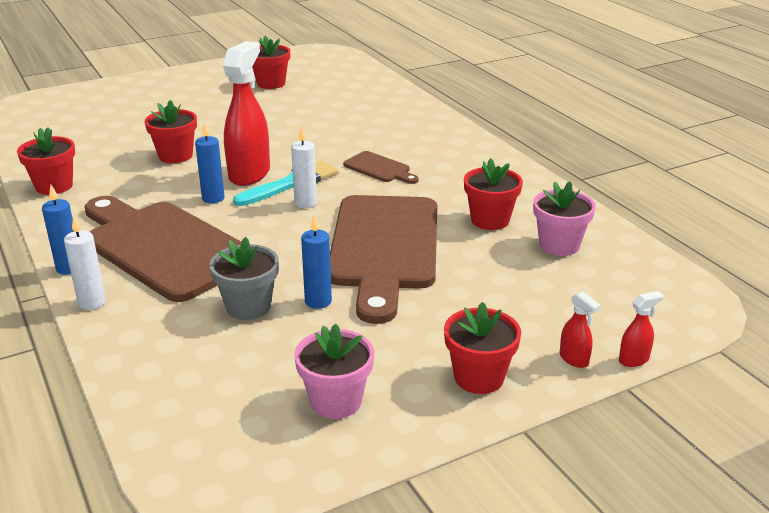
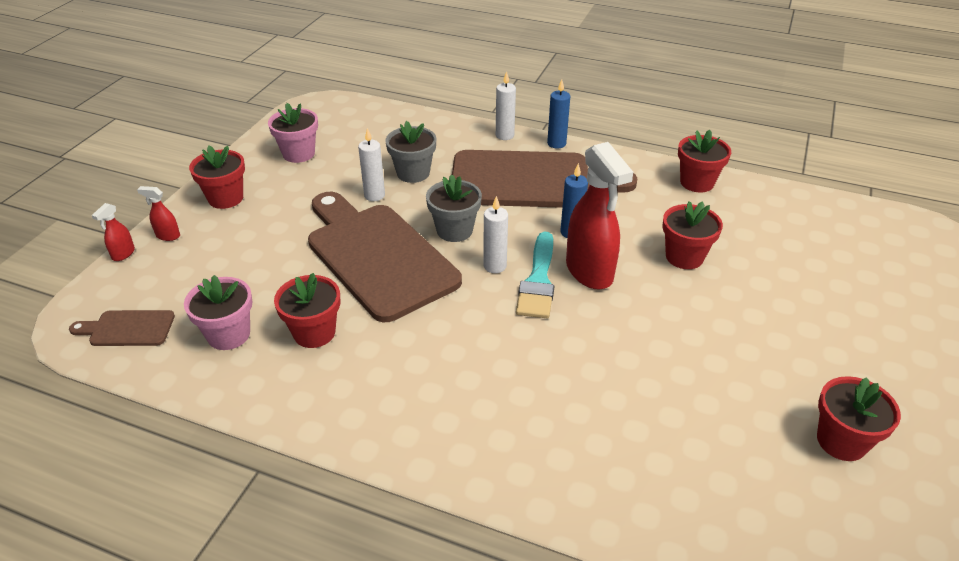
camera: 140 degrees right, 10 degrees up
blue candle [301,215,332,309] -> white candle [358,128,385,201]
brown cutting board [343,151,419,184] -> brown cutting board moved to [69,310,175,346]
none -> grey flower pot [426,175,482,242]

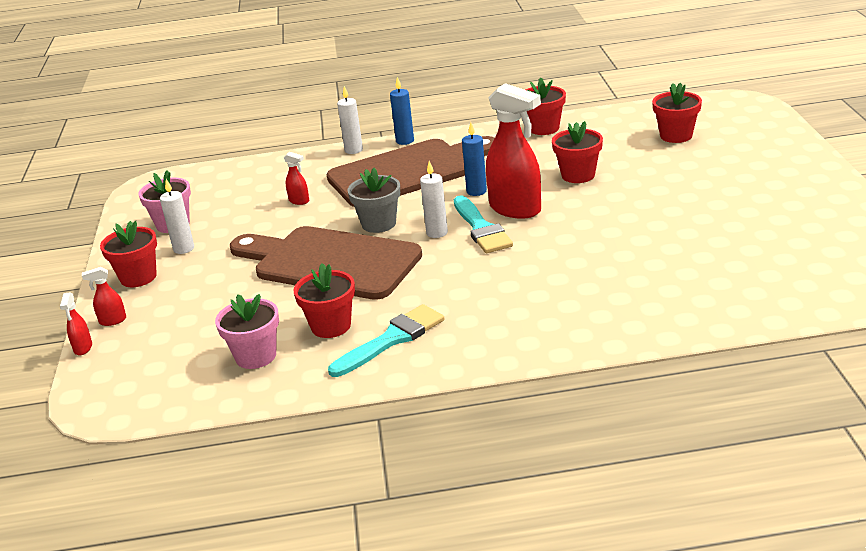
camera: 25 degrees left, 10 degrees down
brown cutting board [69,310,175,346] -> none
white candle [358,128,385,201] -> white candle moved to [160,179,194,254]
grey flower pot [385,121,436,183] -> red spray bottle [284,152,309,205]
red flower pot [817,376,901,461] -> red flower pot moved to [652,83,702,143]
none -> turquoise brush [328,304,444,377]

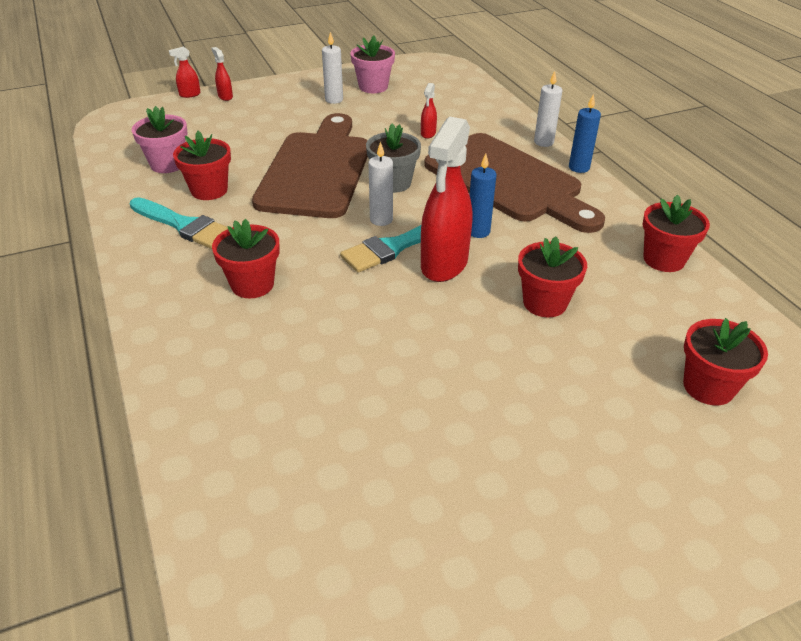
camera: 70 degrees right, 10 degrees up
red flower pot [100,221,157,287] -> red flower pot moved to [212,219,280,298]

